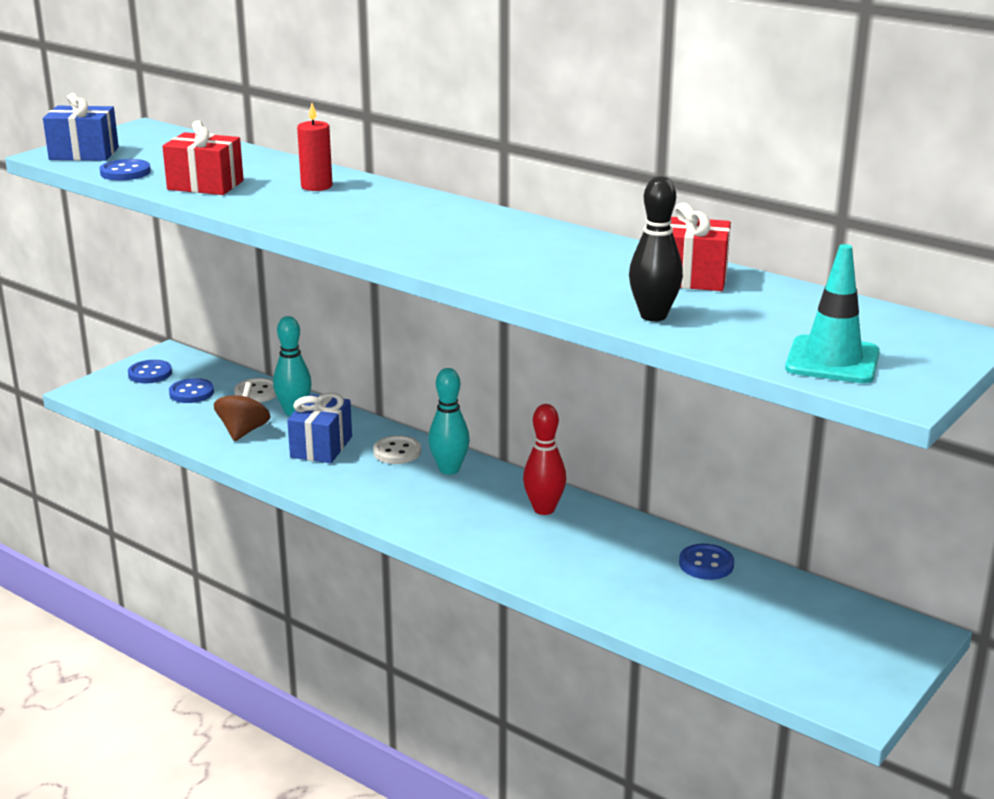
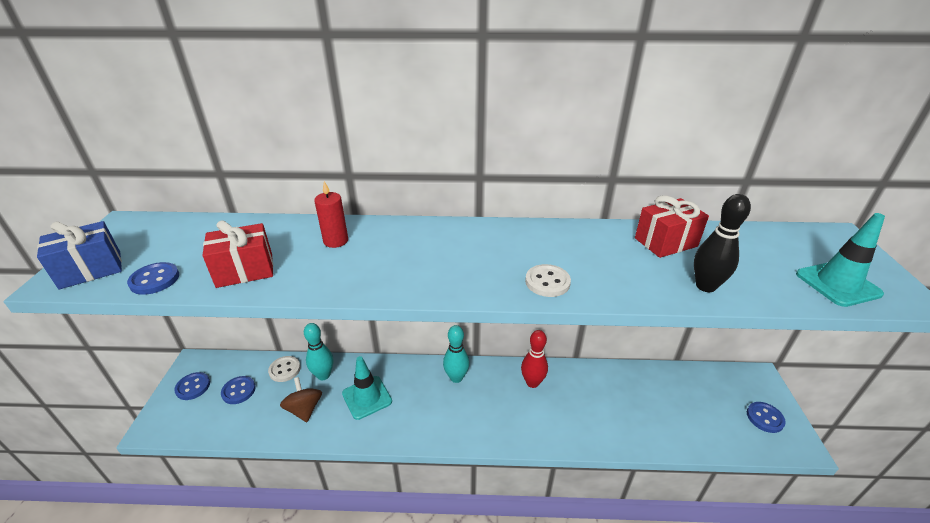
camera: 35 degrees left, 10 degrees up
blue gift [287,393,352,463] -> turquoise traffic cone [342,356,392,420]
white button [373,435,421,464] -> white button moved to [525,264,571,297]
blue button [679,544,734,580] -> blue button moved to [747,402,786,433]

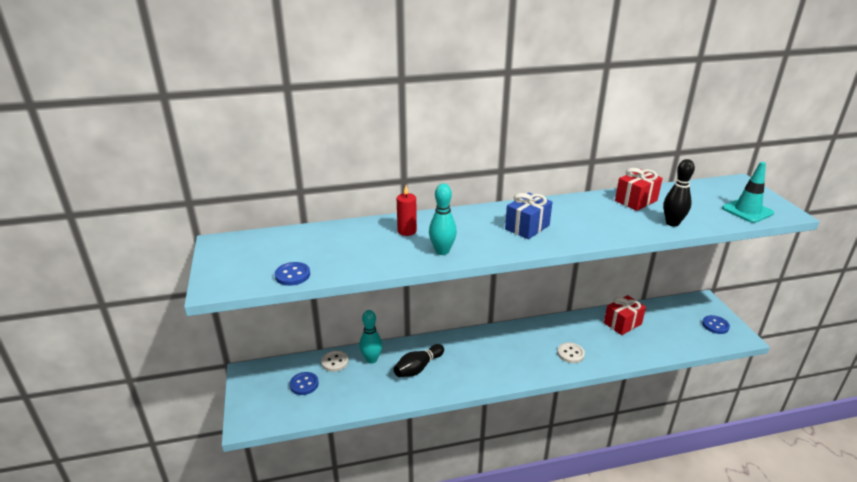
camera: 15 degrees left, 5 degrees down
blue gift [37,221,122,289] -> blue gift moved to [505,193,552,239]
blue button [174,372,210,400] -> none
red gift [202,220,273,288] -> red gift moved to [604,295,646,335]
brown spinning top [280,377,322,422] -> none
turquoise traffic cone [342,356,392,420] -> black bowling pin [394,344,444,377]
turquoise bowling pin [443,325,469,383] -> turquoise bowling pin moved to [429,184,457,255]
red bowling pin [521,330,548,388] -> none
white button [525,264,571,297] -> white button moved to [557,342,585,363]

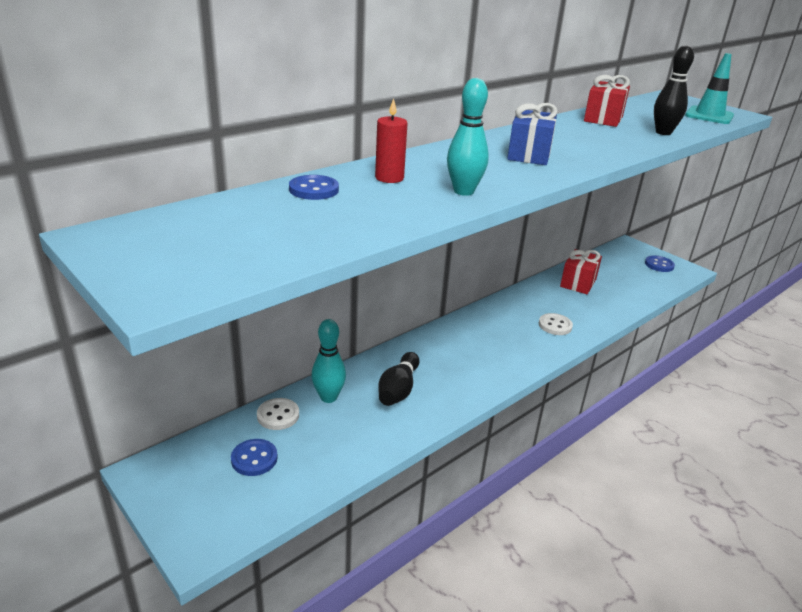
camera: 30 degrees left, 0 degrees up
blue button [275,262,310,286] -> blue button moved to [289,175,339,200]

